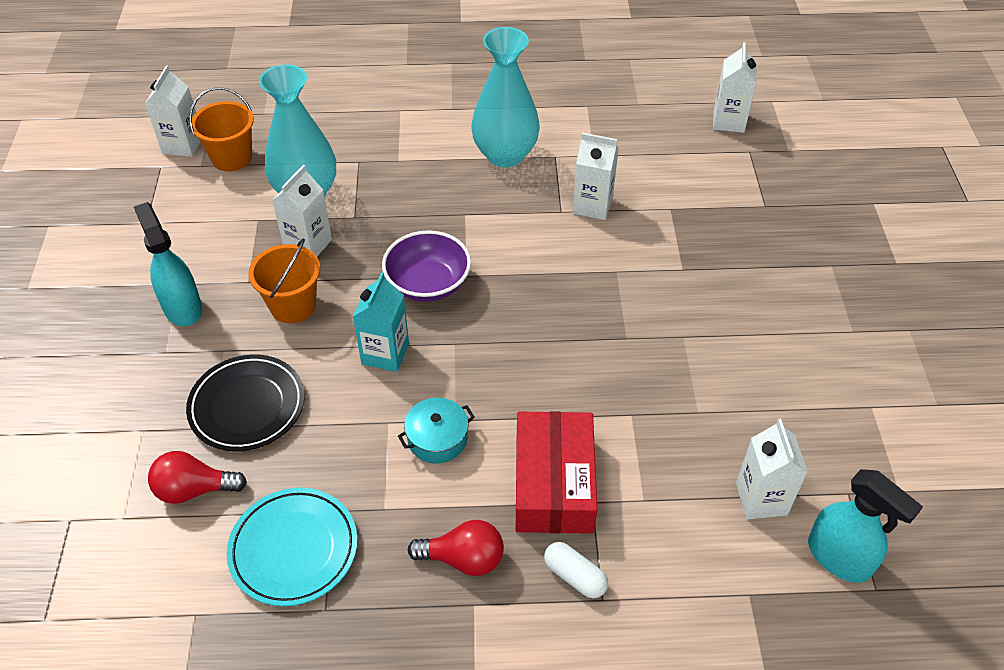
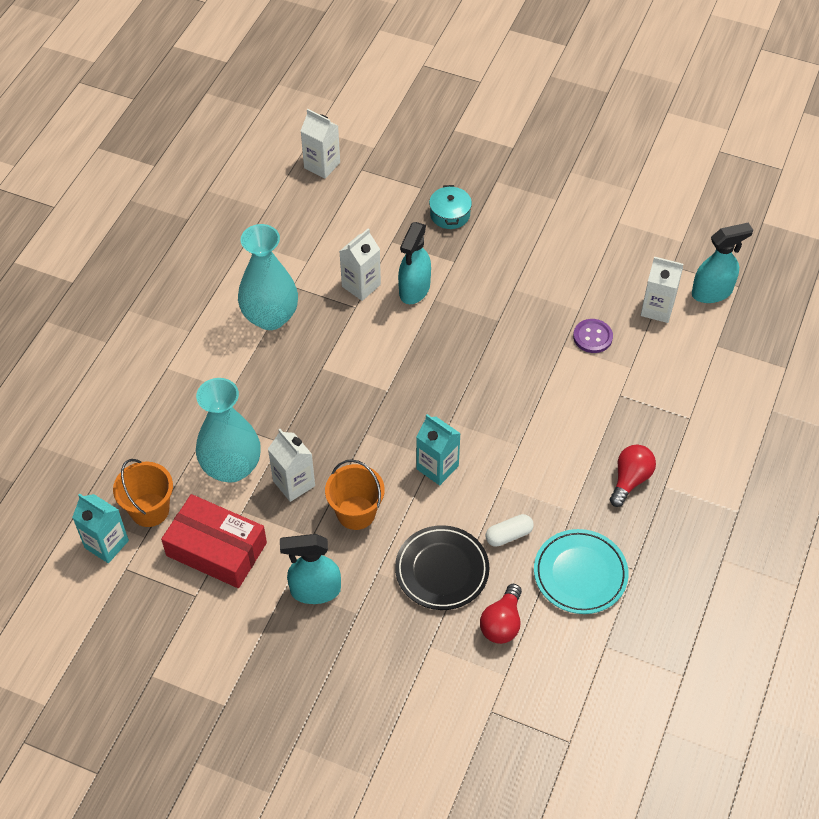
camera: 65 degrees left, 5 degrees up
white carton [145,65,200,157] -> turquoise carton [72,493,129,563]
purple bowl [382,230,471,302] -> none
turquoise pot [398,398,475,463] -> turquoise pot moved to [429,185,472,229]
red box [516,411,597,534] -> red box moved to [161,494,267,588]
white capsule [544,542,608,598] -> white capsule moved to [486,514,534,547]
none -> turquoise spray bottle [398,222,431,304]
none -> purple button [573,319,613,353]

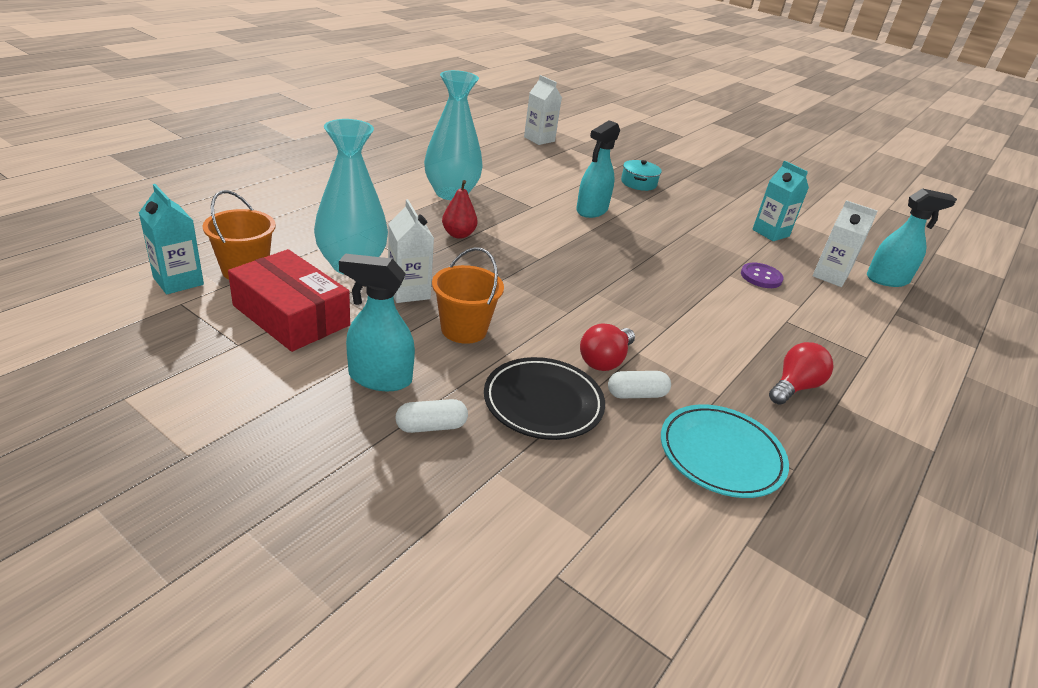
camera: 10 degrees right, 20 degrees down
white carton [340,228,381,301] -> none
turquoise carton [416,414,461,485] -> turquoise carton moved to [752,161,809,241]
red light bulb [480,584,522,644] -> red light bulb moved to [580,323,635,371]
none -> white capsule [395,399,468,433]
none -> red pear [442,180,478,239]

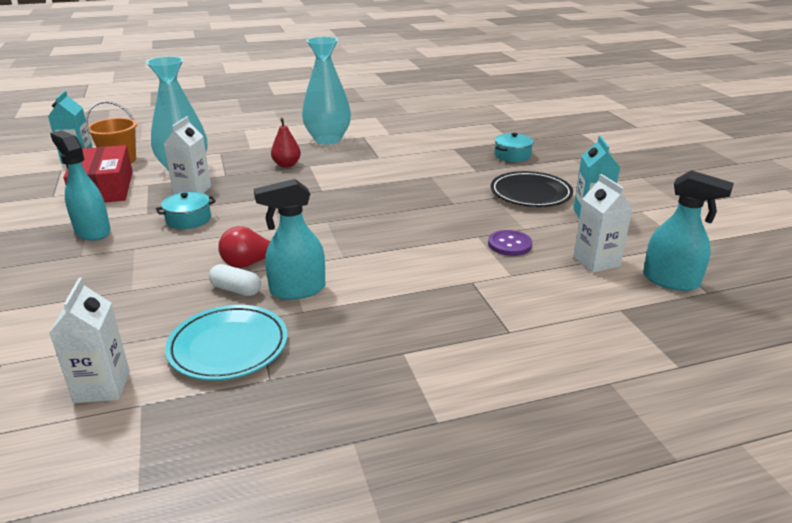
camera: 40 degrees right, 5 degrees down
white capsule [395,399,468,433] -> none
orange bucket [432,247,504,344] -> turquoise pot [156,192,216,229]
black plate [484,357,605,440] -> black plate moved to [490,171,573,207]
white carton [524,75,562,145] -> white carton moved to [49,278,130,403]
turquoise spray bottle [576,120,620,218] -> turquoise spray bottle moved to [254,179,325,300]
red light bulb [769,342,834,405] -> none

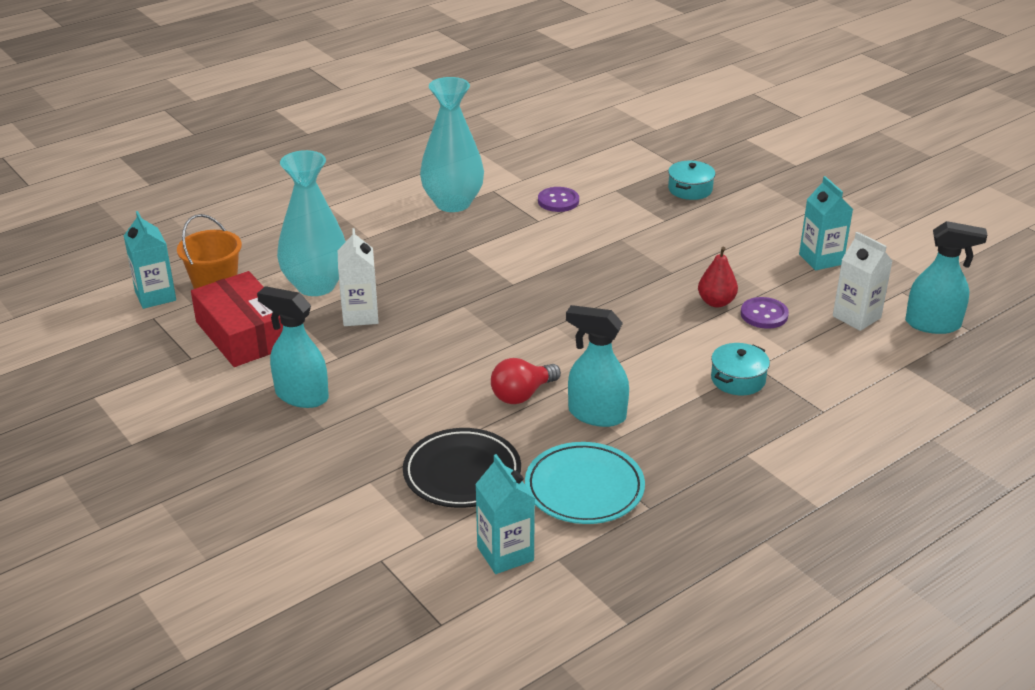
camera: 20 degrees left, 5 degrees up
white carton [49,278,130,403] -> turquoise carton [475,454,535,574]
turquoise pot [156,192,216,229] -> turquoise pot moved to [711,343,770,395]
white capsule [209,264,261,296] -> none
turquoise spray bottle [254,179,325,300] -> turquoise spray bottle turned 60 degrees clockwise [566,305,629,427]
red pear [271,118,301,168] -> red pear moved to [698,247,738,307]
black plate [490,171,573,207] -> black plate moved to [403,428,521,508]
none -> purple button [538,187,579,212]

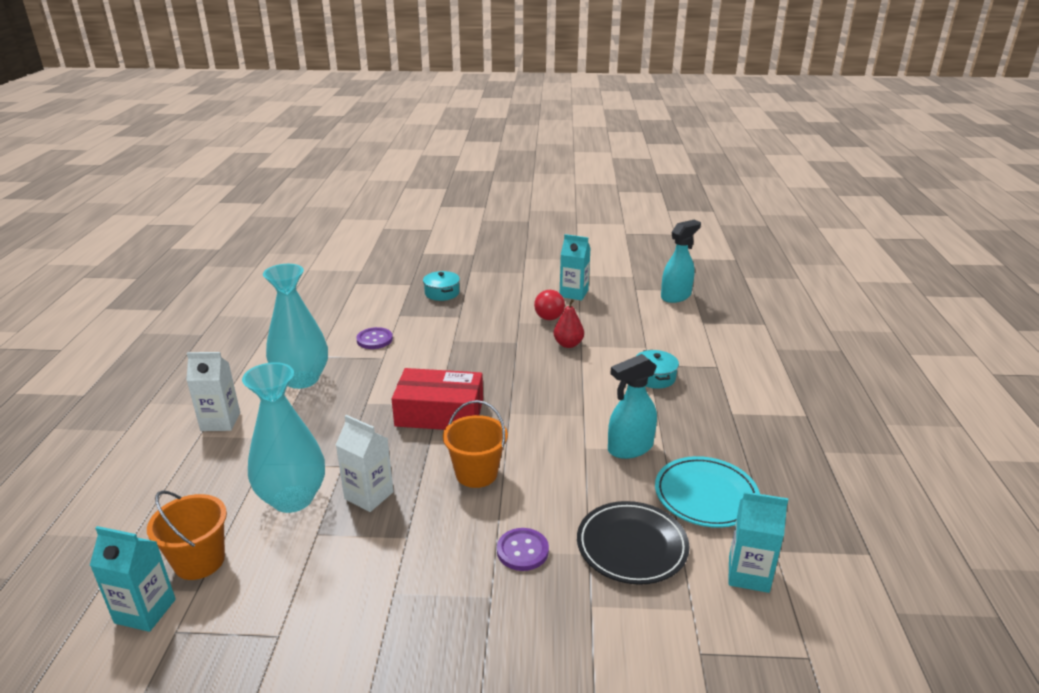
camera: 50 degrees left, 5 degrees down
red box [191,271,283,367] -> red box moved to [392,368,483,430]
turquoise spray bottle [257,286,329,408] -> none
red light bulb [491,358,561,404] -> red light bulb moved to [534,290,565,320]
purple button [741,297,789,329] -> purple button moved to [497,528,549,571]
white carton [833,232,892,331] -> white carton moved to [186,352,240,431]
none -> orange bucket [443,400,508,488]

